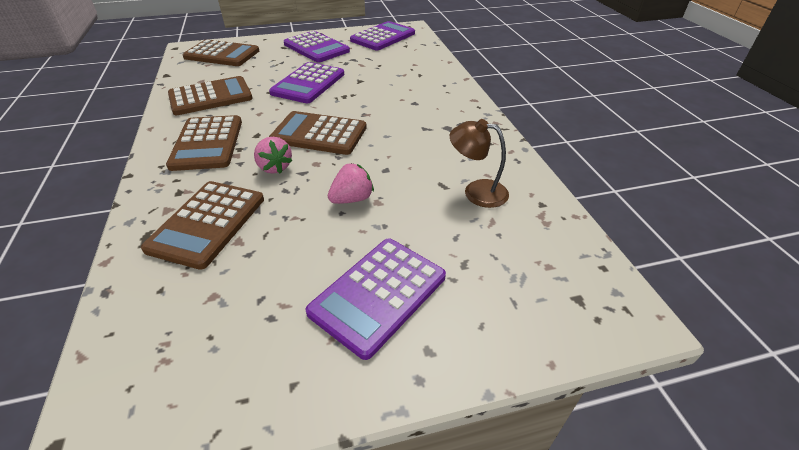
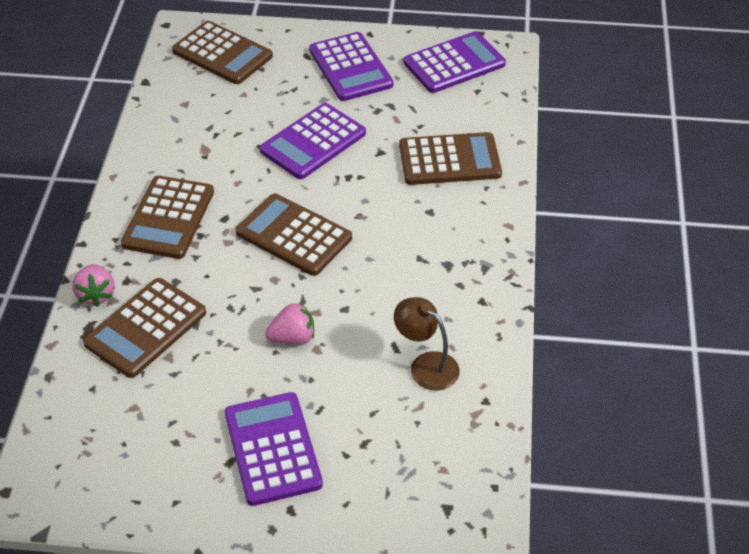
camera: 20 degrees right, 5 degrees up
brown calculator [168,76,253,115] -> brown calculator moved to [399,132,502,185]
pink strawberry [254,137,292,174] -> pink strawberry moved to [72,264,115,307]
purple calculator [305,238,446,360] -> purple calculator turned 105 degrees clockwise [225,392,323,506]

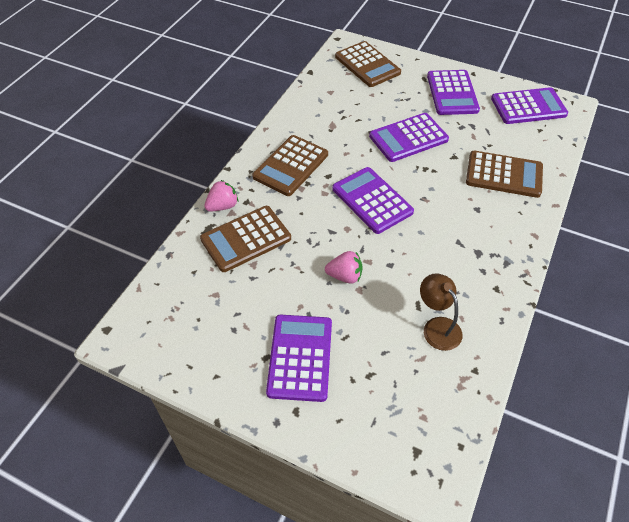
camera: 20 degrees right, 5 degrees up
pink strawberry [72,264,115,307] -> pink strawberry turned 135 degrees counterclockwise [204,180,238,212]
brown calculator [236,193,352,276] -> purple calculator [332,167,414,234]

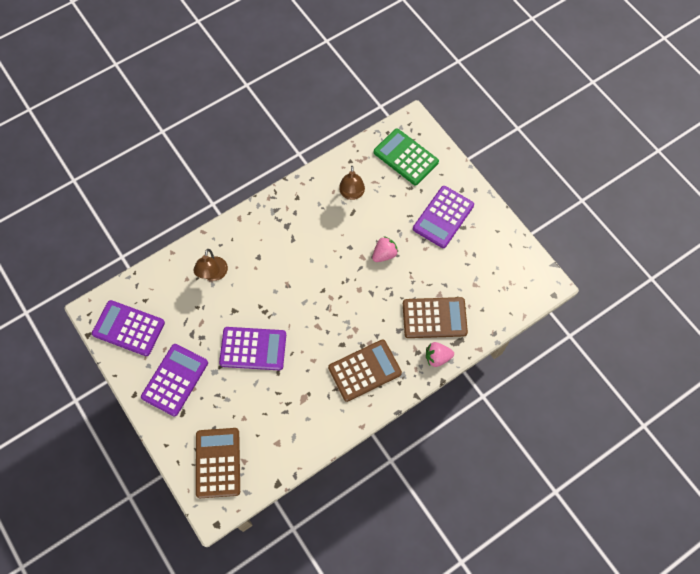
camera: 150 degrees left, 15 degrees up
pink strawberry [325,251,363,284] -> pink strawberry turned 105 degrees clockwise [372,236,398,262]
purple calculator [332,167,414,234] -> none
brown calculator [466,151,543,198] -> brown lamp [193,249,228,281]
none -> green calculator [374,129,439,185]

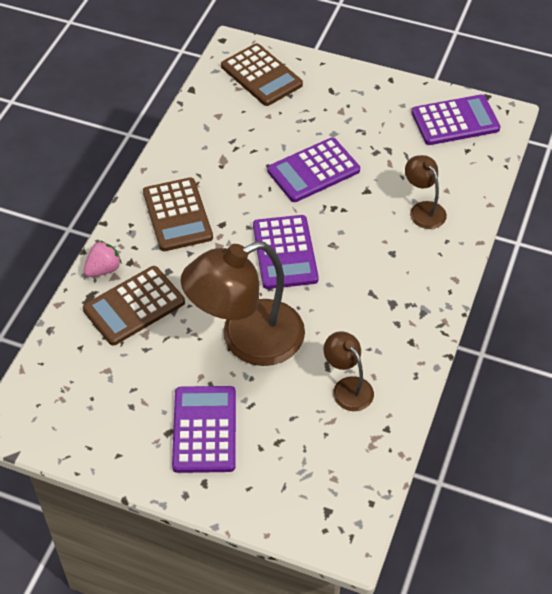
camera: 145 degrees right, 15 degrees down
purple calculator [141,344,208,416] -> purple calculator moved to [253,215,319,289]
brown calculator [328,340,402,402] -> brown calculator turned 45 degrees counterclockwise [143,177,213,251]
pink strawberry [372,236,398,262] -> brown lamp [181,241,305,366]
green calculator [374,129,439,185] -> none

